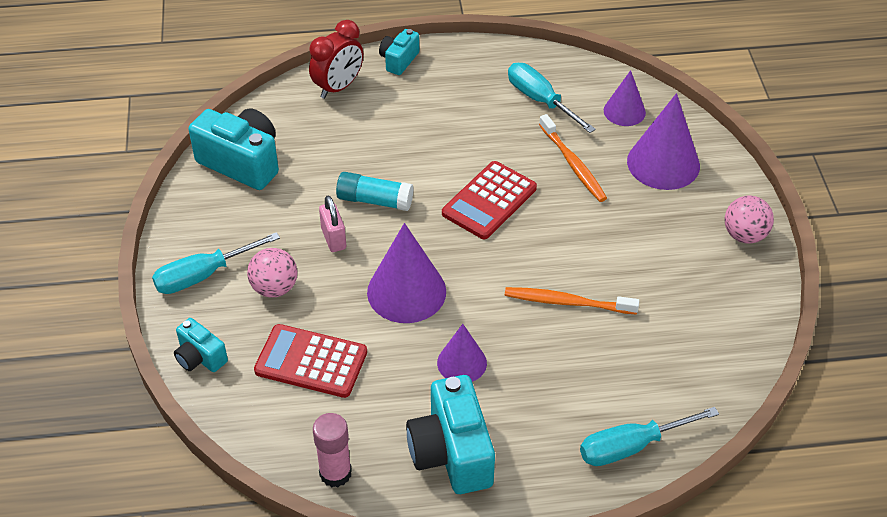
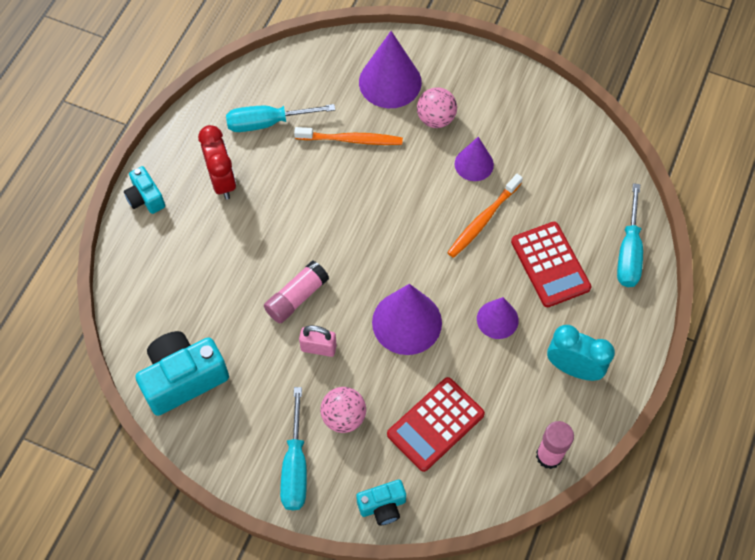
camera: 60 degrees left, 15 degrees up
red clock [309,20,363,99] -> red clock moved to [198,125,236,200]
turquoise glue stick [336,172,414,211] -> pink glue stick [264,261,329,323]
turquoise camera [406,375,495,494] -> turquoise clock [547,325,615,381]
red calculator [442,161,537,239] -> red calculator moved to [511,222,591,307]
purple cone [604,70,646,126] -> purple cone moved to [455,137,494,181]
pink ball [724,195,774,244] -> pink ball moved to [417,87,457,128]

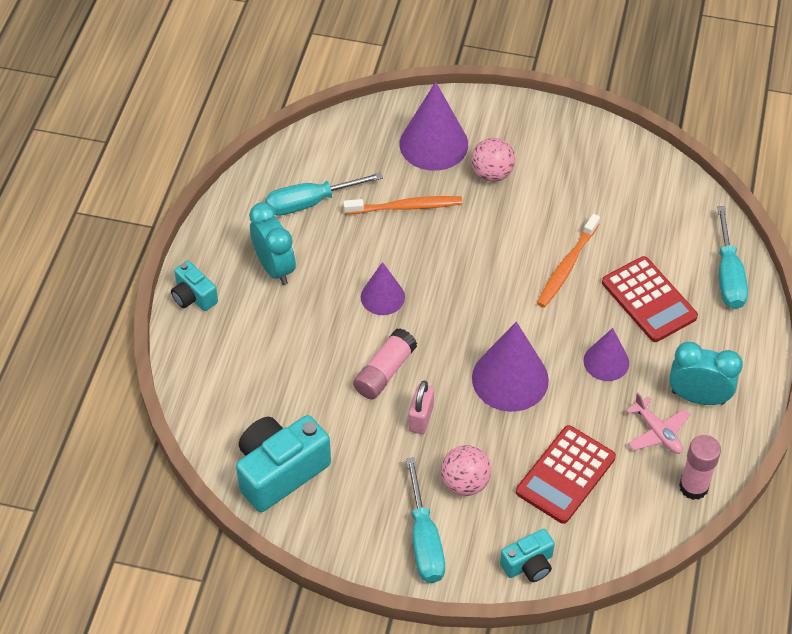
camera: 10 degrees left, 10 degrees down
red clock [198,125,236,200] -> turquoise clock [249,202,296,285]
pink padlock [299,325,337,357] -> pink padlock turned 75 degrees counterclockwise [409,381,434,434]
purple cone [455,137,494,181] -> purple cone moved to [361,262,405,315]
none -> pink plane [626,393,690,454]

